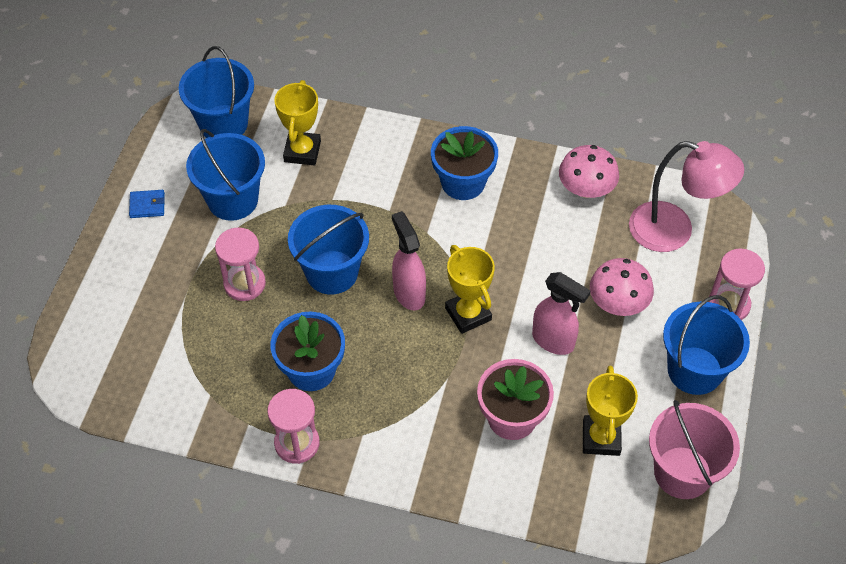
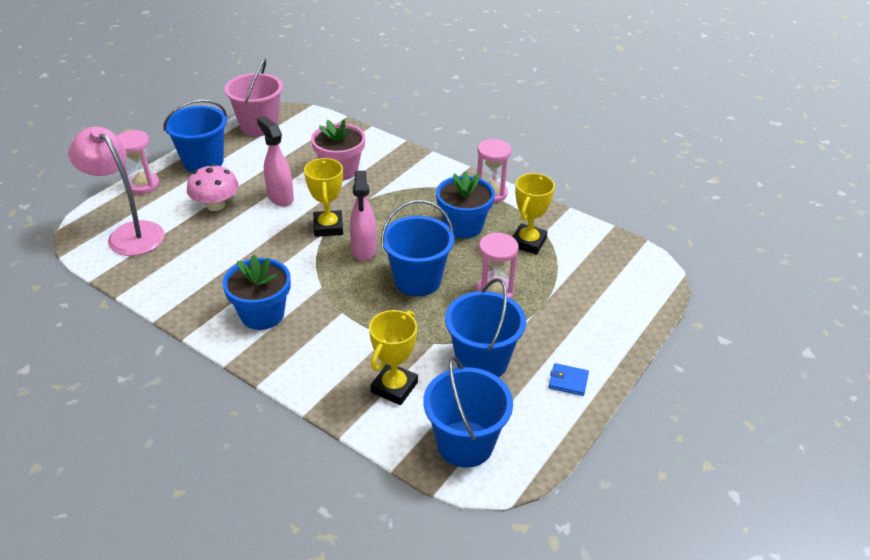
camera: 160 degrees left, 15 degrees down
pink mushroom [559,145,619,198] -> none
yellow trophy [583,365,638,456] -> yellow trophy moved to [512,173,555,255]

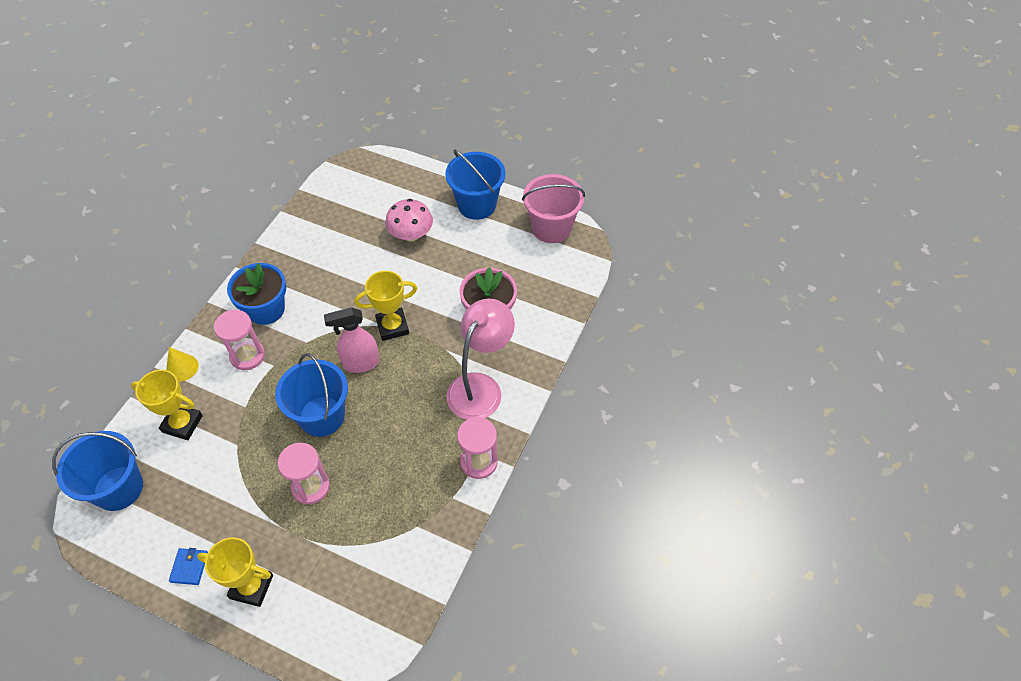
camera: 80 degrees right, 15 degrees up
pink lamp [68,127,165,256] -> pink lamp moved to [446,299,515,420]
pink hourglass [117,130,160,194] -> pink hourglass moved to [214,310,265,370]
pink spray bottle [257,116,294,207] -> none
blue flower pot [436,171,495,238] -> none
blue bucket [445,278,526,377] -> none
yellow trophy [512,173,555,255] -> yellow trophy moved to [197,537,273,607]
none -> yellow cone [166,347,199,382]

